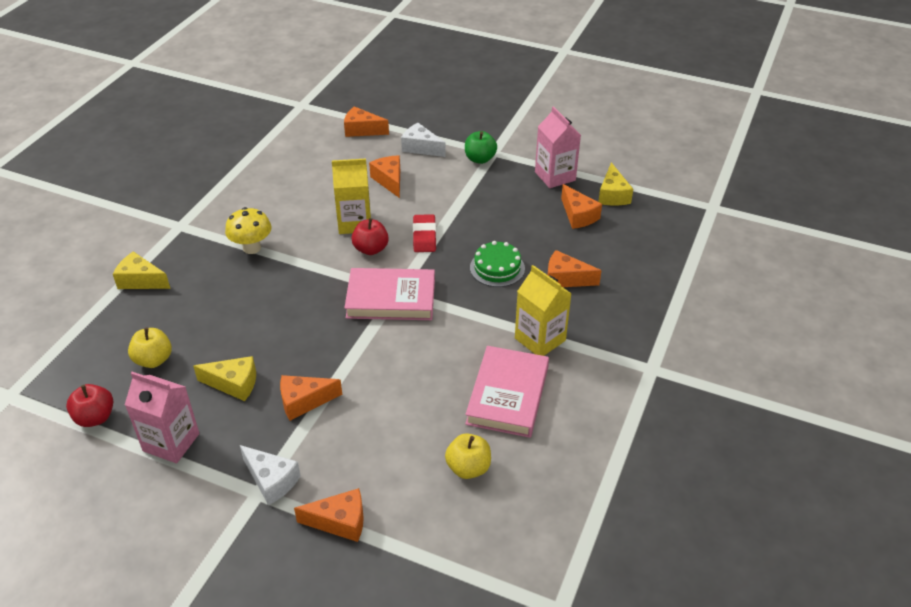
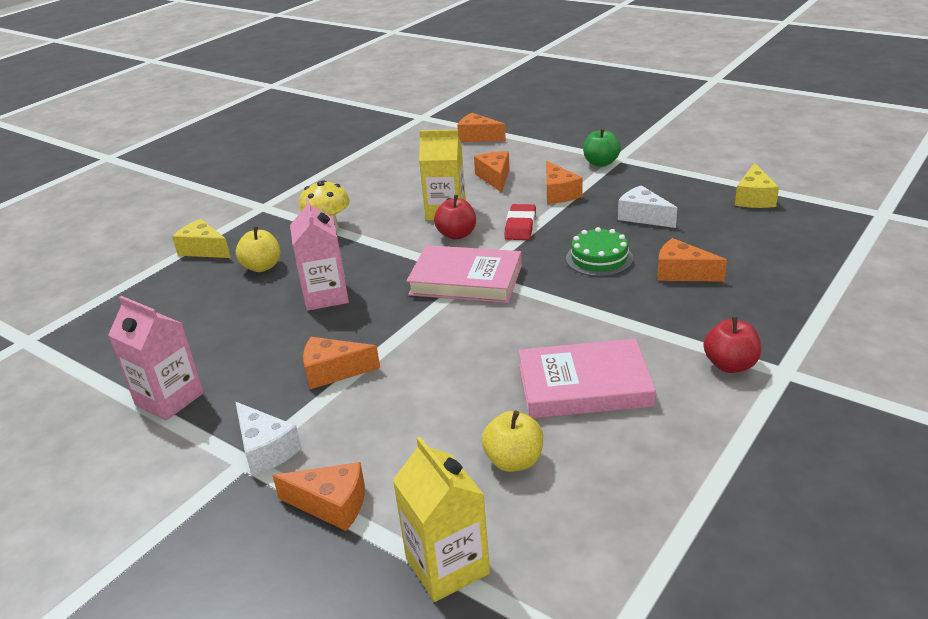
camera: 15 degrees right, 10 degrees down
red apple [66,384,113,427] -> red apple moved to [704,316,761,373]
yellow apple [128,328,172,368] -> yellow apple moved to [236,226,280,272]
yellow cheese [193,356,256,401] -> none
white cheese [401,123,446,157] -> white cheese moved to [618,185,677,228]
pink book [465,346,549,438] -> pink book turned 60 degrees clockwise [518,339,656,418]
yellow carton [515,265,572,356] -> yellow carton moved to [393,437,490,602]
pink carton [535,106,581,188] -> pink carton moved to [290,198,349,311]
orange cheese [561,184,602,229] -> orange cheese moved to [546,161,583,204]

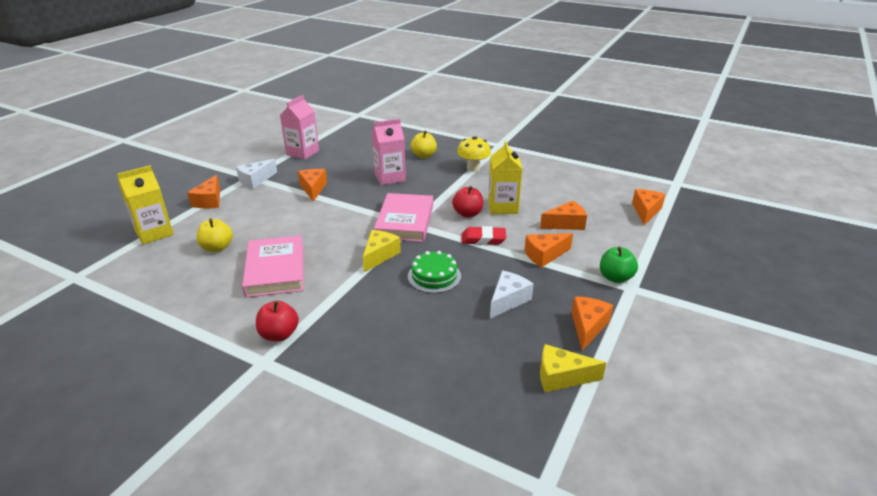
camera: 80 degrees right, 0 degrees up
yellow cheese [172,219,231,258] -> yellow cheese moved to [363,230,401,272]
orange cheese [657,238,727,282] -> orange cheese moved to [572,296,613,351]

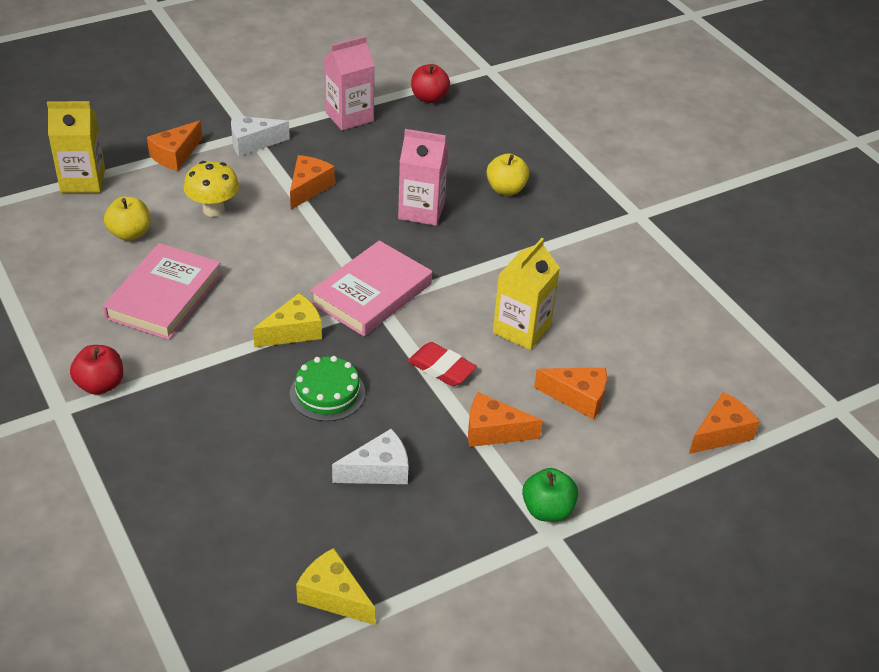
camera: 30 degrees right, 10 degrees up
red apple [452,186,483,217] -> red apple moved to [411,64,450,103]
yellow mushroom [457,136,491,172] -> yellow mushroom moved to [184,161,239,217]
orange cheese [572,296,613,351] -> none

